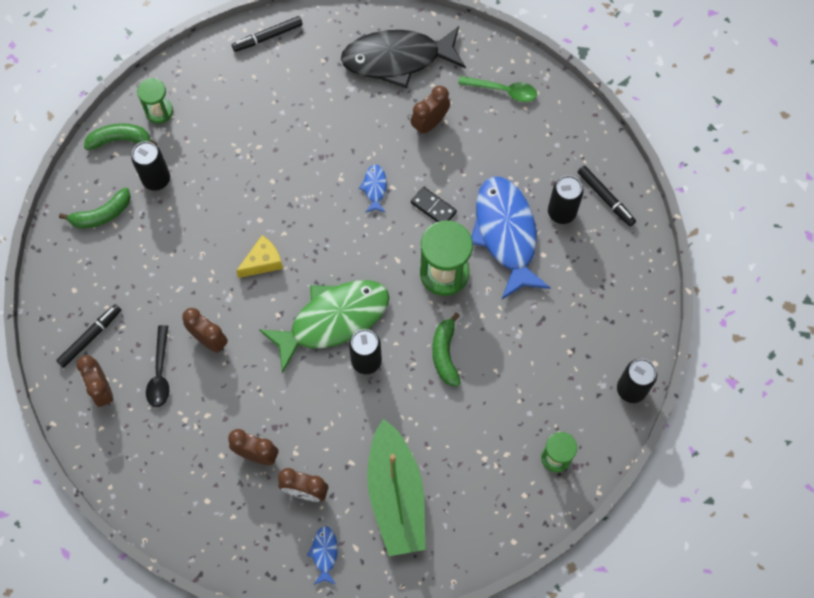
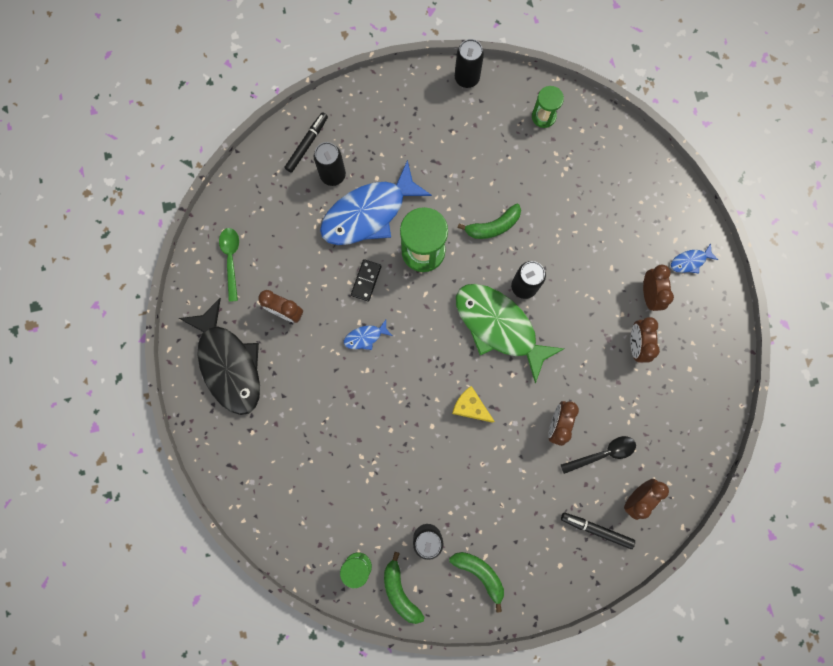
camera: 110 degrees left, 10 degrees up
black marker [232,16,303,52] -> none
green boat [367,419,425,556] -> none

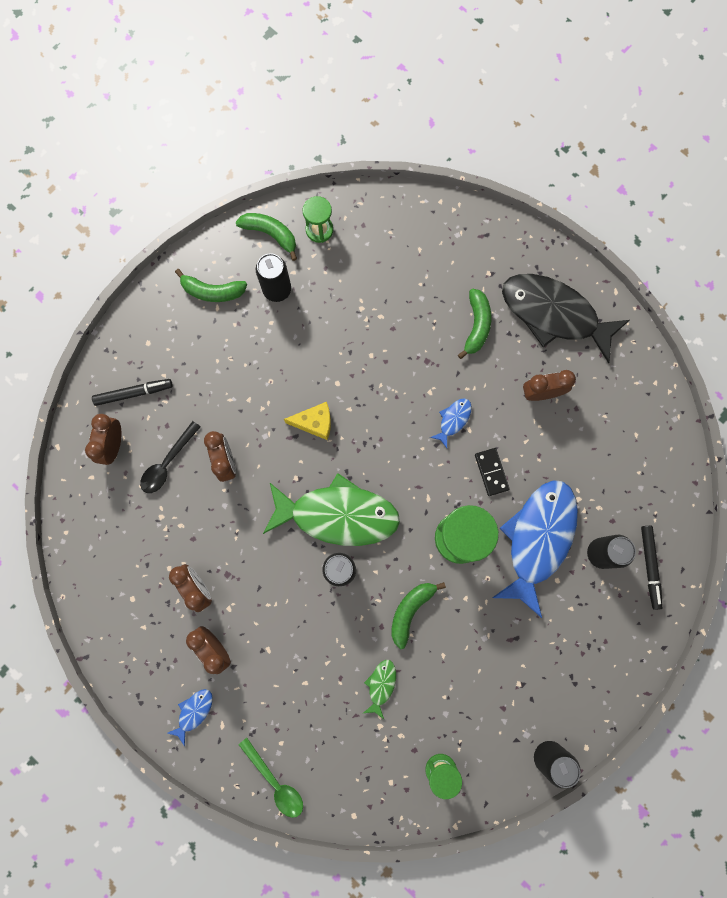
camera: 145 degrees right, 0 degrees up
green spoon [219,228,239,302] -> green spoon moved to [239,738,303,818]
none -> green fish [364,660,396,719]
none -> green banana [458,288,491,359]

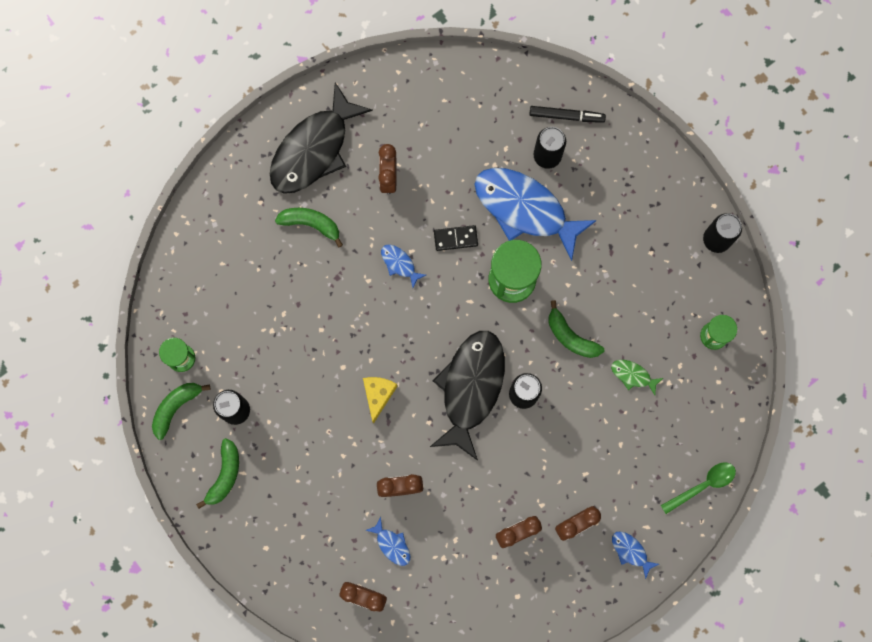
camera: 80 degrees left, 0 degrees up
black marker [92,379,173,406] -> none
black spoon [140,421,201,493] -> blue fish [366,517,411,566]
green fish [263,473,400,546] -> black fish [430,331,505,461]

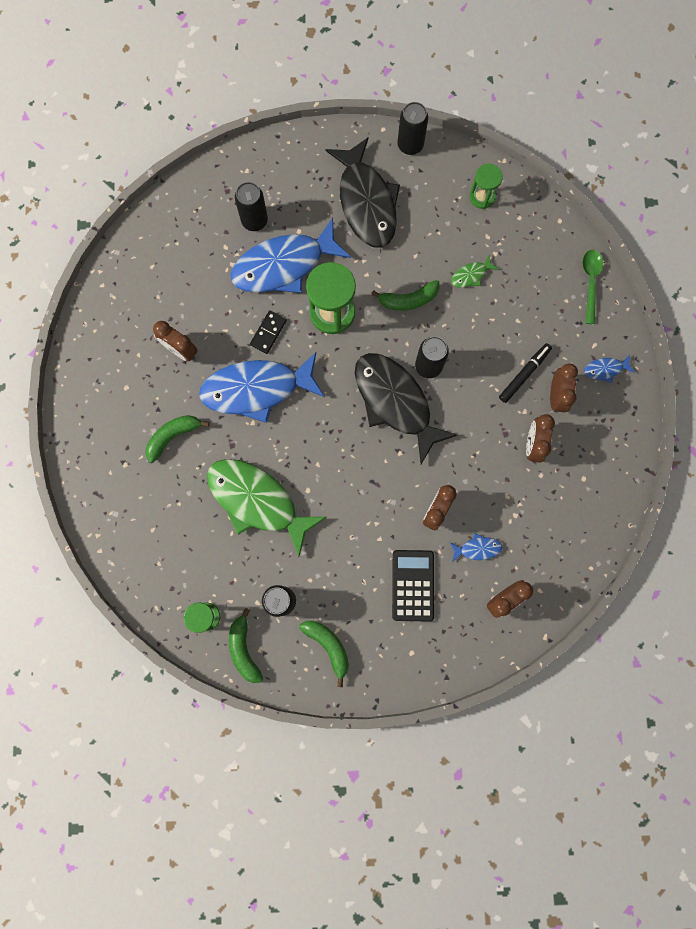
camera: 55 degrees left, 0 degrees up
black fish [270,82,373,194] -> black fish moved to [325,137,400,248]
yellow cheese [363,377,397,424] -> none
blue fish [381,245,426,288] -> blue fish [199,352,325,423], size x2.43
black marker [530,106,606,123] -> black marker moved to [499,343,552,403]
none -> green fish [207,459,326,557]
none -> black calculator [392,550,434,621]

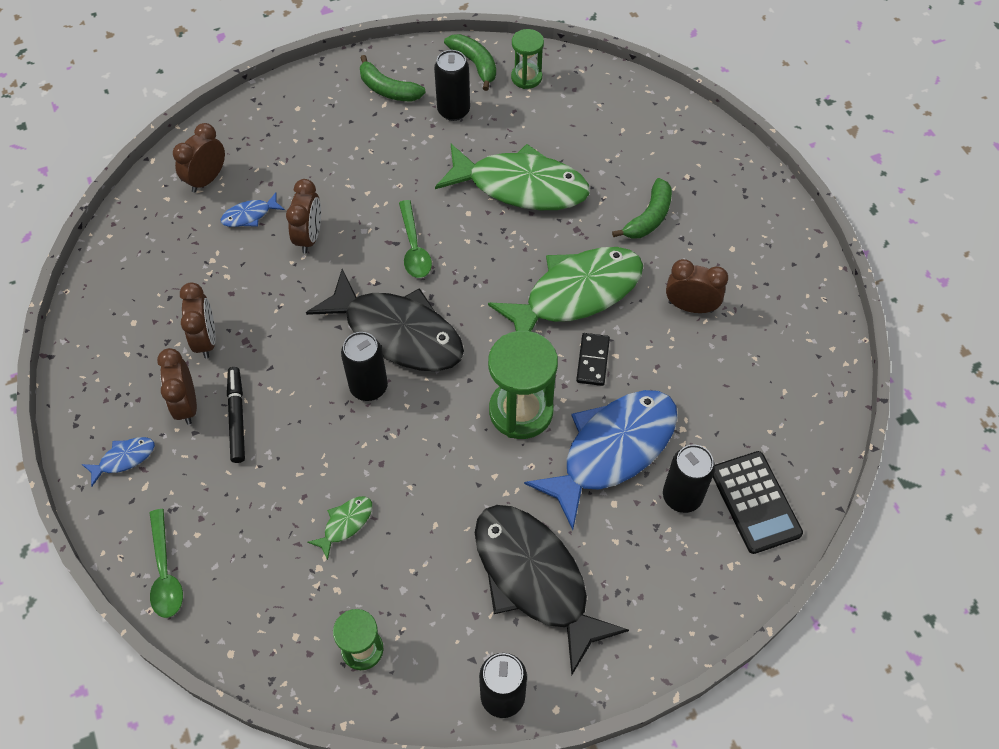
camera: 160 degrees right, 20 degrees down
blue fish [199,352,325,423] -> green fish [488,247,643,332]
green banana [371,280,440,311] -> none
black calculator [392,550,434,621] -> black calculator moved to [713,451,803,554]
black marker [499,343,552,403] -> black marker turned 150 degrees clockwise [227,367,245,463]
none -> green spoon [399,200,432,278]

